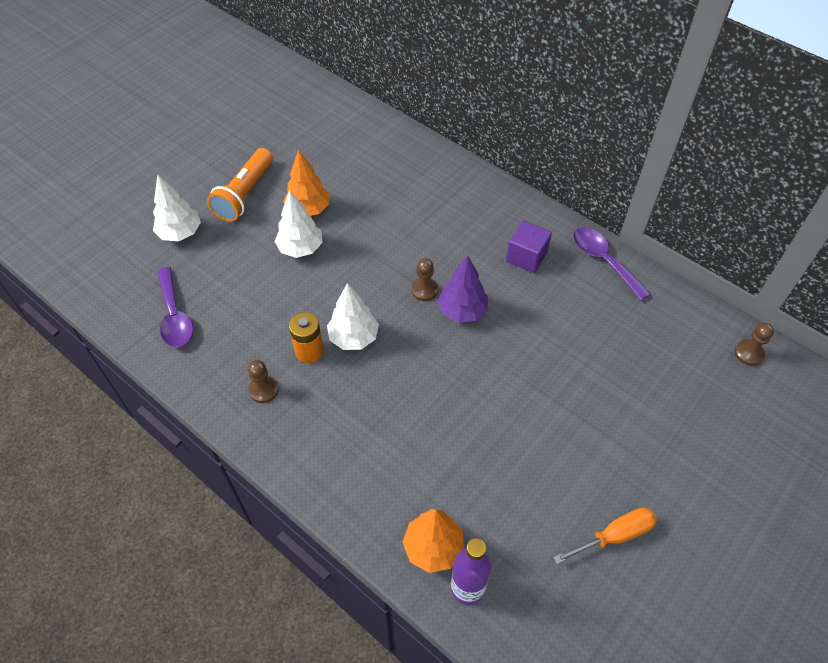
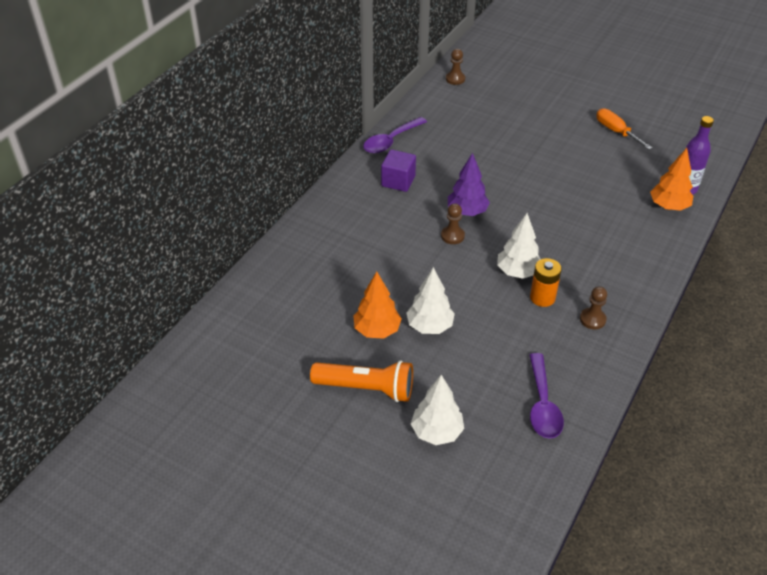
camera: 100 degrees left, 10 degrees down
purple spoon [157,267,193,348] -> purple spoon turned 120 degrees clockwise [529,353,564,439]

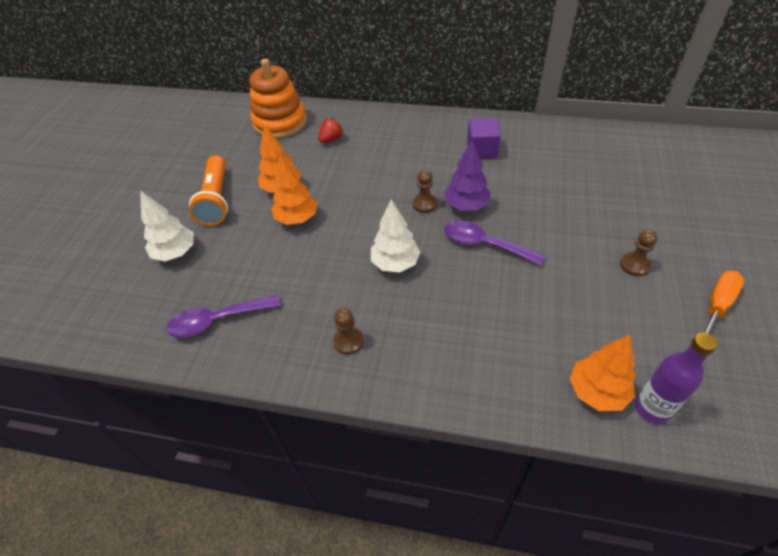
camera: 75 degrees right, 5 degrees up
purple spoon [363,117,427,153] -> purple spoon moved to [444,220,545,265]
white tree [406,267,455,334] -> orange tree [271,155,318,225]
brown pawn [446,49,465,85] -> brown pawn moved to [620,229,658,276]
orange battery [530,258,562,307] -> none
none -> orange stacking toy [250,59,307,139]
none -> red strawberry [318,117,344,143]

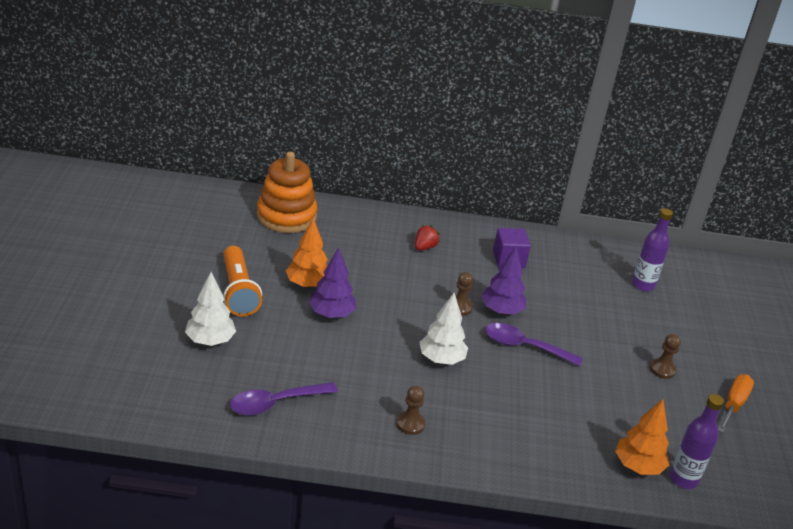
camera: 15 degrees left, 15 degrees down
orange tree [271,155,318,225] -> purple tree [309,247,356,318]
red strawberry [318,117,344,143] -> red strawberry moved to [415,225,440,251]
none -> purple bottle [632,208,673,291]

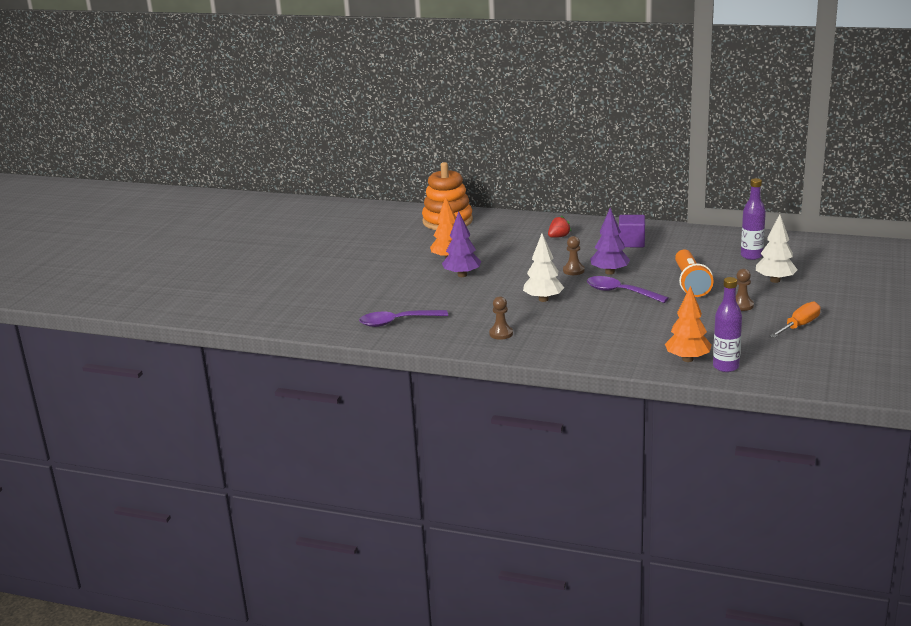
camera: 20 degrees right, 10 degrees down
white tree [185,272,236,346] -> white tree moved to [756,214,798,283]
orange flashlight [223,246,262,316] -> orange flashlight moved to [675,250,714,297]

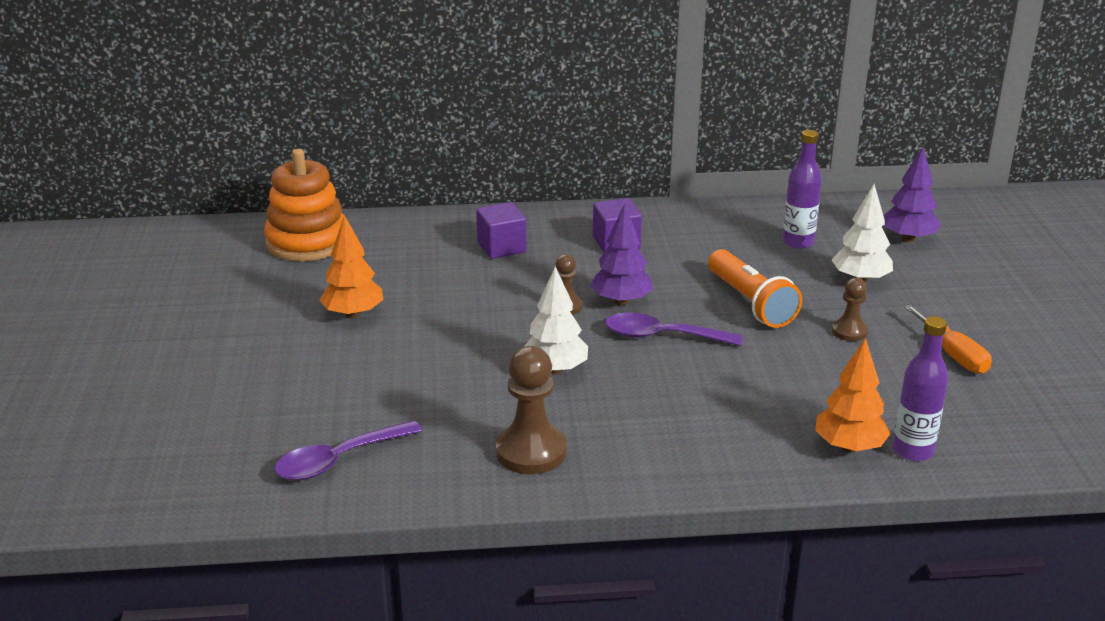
camera: 25 degrees left, 5 degrees up
purple tree [442,211,481,277] -> purple tree moved to [883,147,941,242]
brown pawn [489,296,513,340] -> brown pawn [496,346,567,474], size x1.76
red strawberry [548,216,571,238] -> purple cube [476,202,527,259]
orange screwdriver [770,301,821,338] -> orange screwdriver turned 135 degrees clockwise [904,305,992,374]

